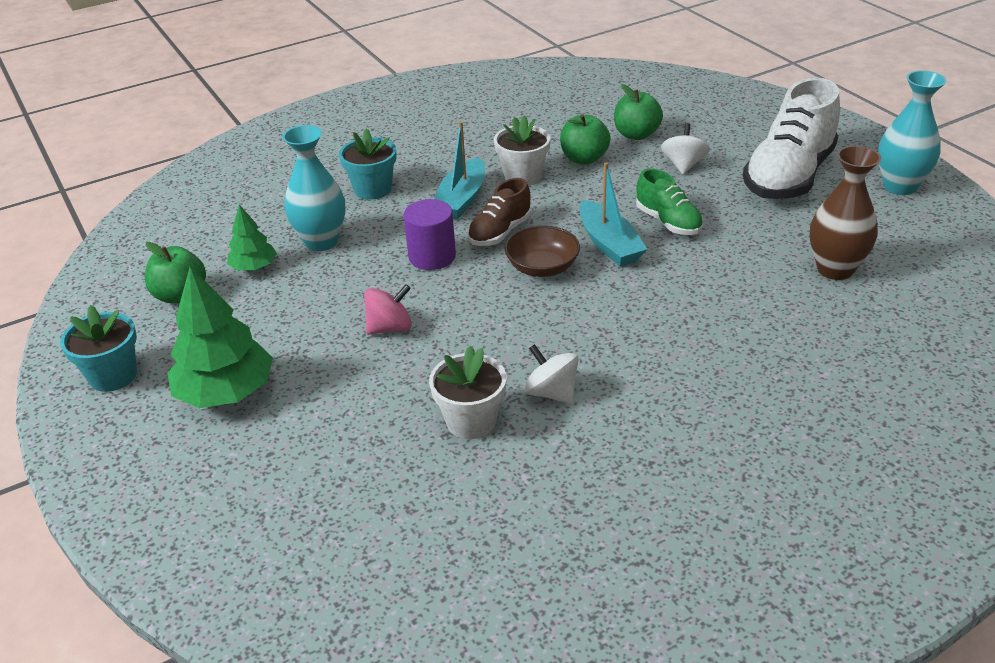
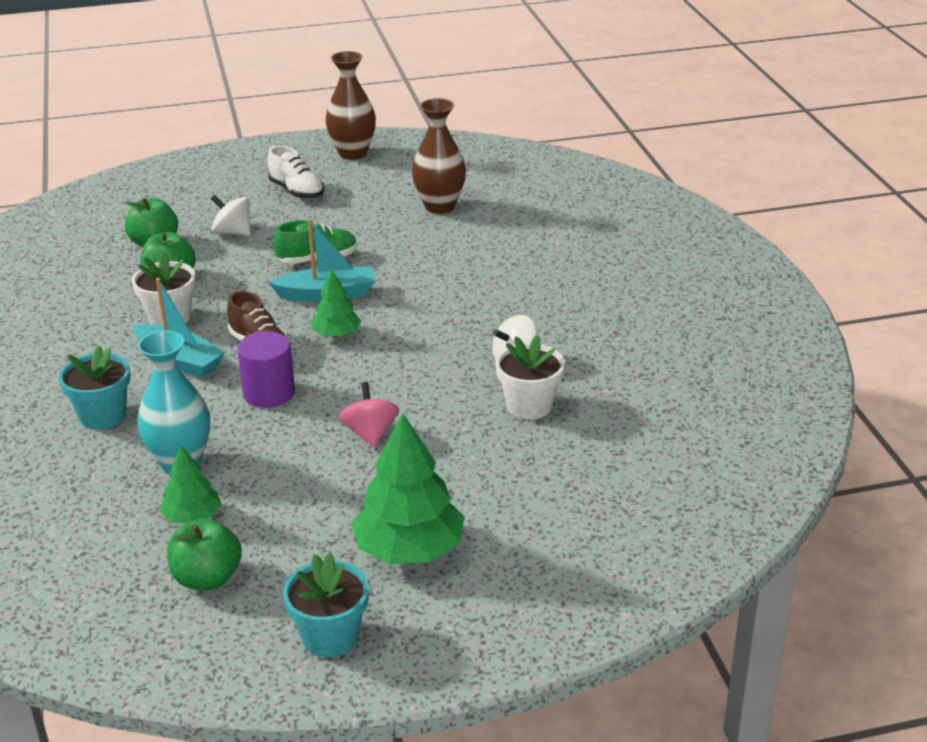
camera: 75 degrees left, 5 degrees down
brown bowl [504,226,580,277] -> green tree [311,269,361,337]
white shoe [743,77,840,199] -> white shoe [268,145,324,200], size x0.53
turquoise vase [878,70,947,195] -> brown vase [325,51,376,160]

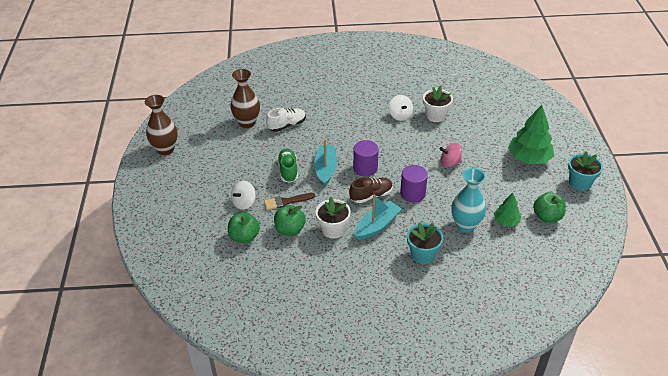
camera: 80 degrees left, 10 degrees up
white shoe [268,145,324,200] -> white shoe moved to [266,108,306,132]
green tree [311,269,361,337] -> purple cylinder [353,140,379,177]
none -> brown brush [264,193,315,210]

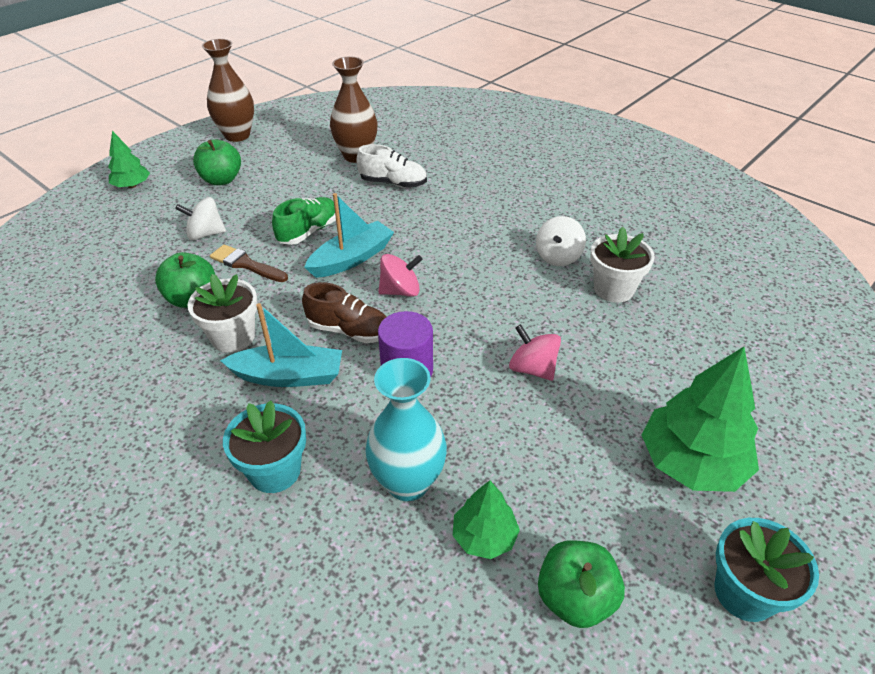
camera: 45 degrees right, 0 degrees up
green apple [228,212,260,243] -> green apple moved to [193,139,241,185]
purple cylinder [353,140,379,177] -> pink spinning top [379,254,423,297]
none -> green tree [108,131,150,188]

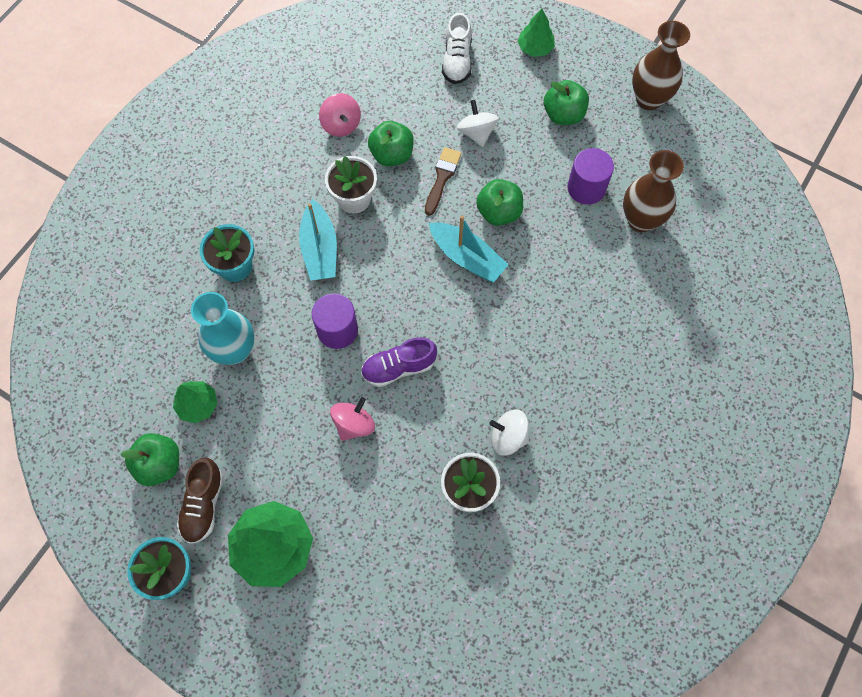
camera: 80 degrees right, 25 degrees up
green shoe [272,197,336,245] -> green apple [476,179,523,226]
brown shoe [302,282,386,343] -> brown shoe moved to [177,458,224,544]
white shoe [357,144,427,188] -> white shoe moved to [442,13,472,84]
pink spinning top [379,254,423,297] -> pink spinning top moved to [319,93,361,137]
none -> purple shoe [361,337,437,387]
none -> purple cylinder [568,148,614,205]

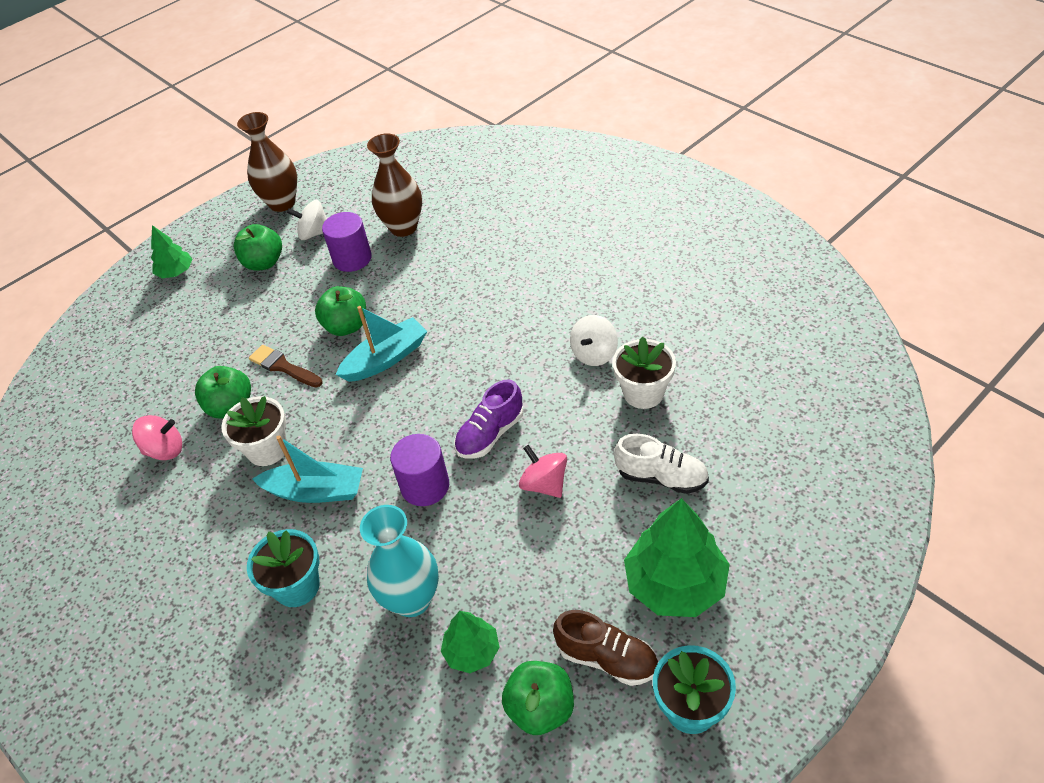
camera: 70 degrees left, 20 degrees down
purple shoe [361,337,437,387] -> purple shoe turned 45 degrees clockwise [454,380,523,459]
white shoe [442,13,472,84] -> white shoe moved to [614,434,709,494]
white spinning top [457,100,499,147] -> white spinning top moved to [287,200,327,240]

